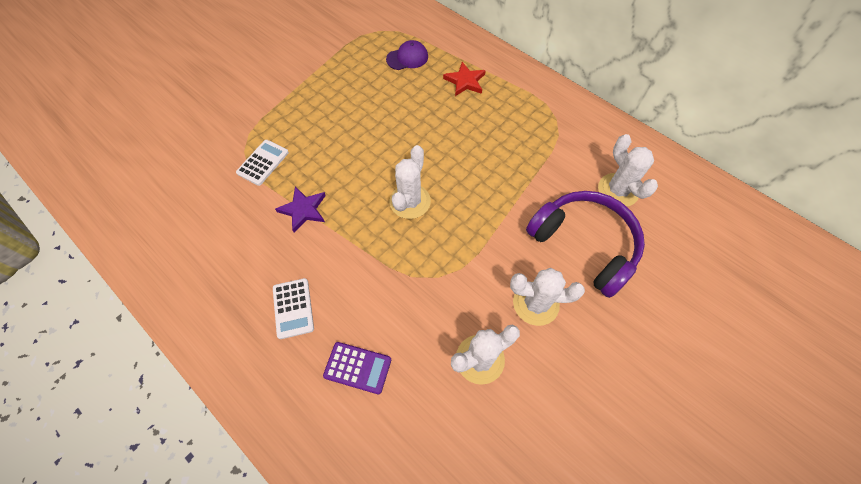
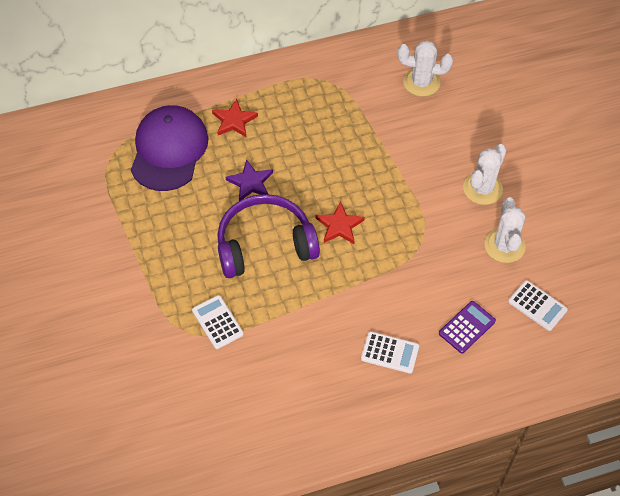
camera: 60 degrees left, 5 degrees down
purple star [275,186,326,233] -> purple star moved to [226,159,273,201]
purple cap [386,40,428,70] -> purple cap [131,105,209,191], size x2.04
white cactus [390,145,431,219] -> red star [316,201,365,244]
purple headphones [526,191,645,298] -> purple headphones moved to [217,194,320,278]
none -> white calculator [508,280,568,331]

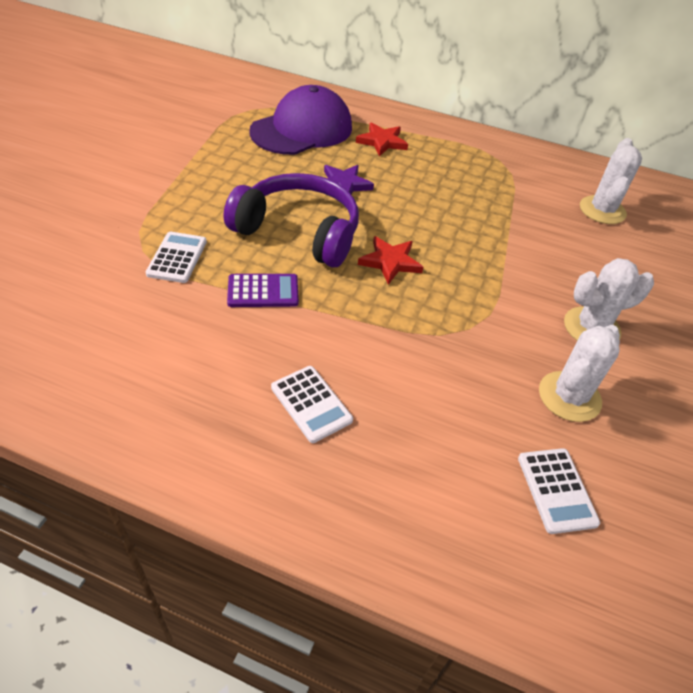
camera: 35 degrees right, 10 degrees down
white cactus [398,40,453,96] -> white cactus turned 60 degrees clockwise [580,138,642,224]
purple calculator [439,301,496,353] -> purple calculator moved to [227,274,299,307]

